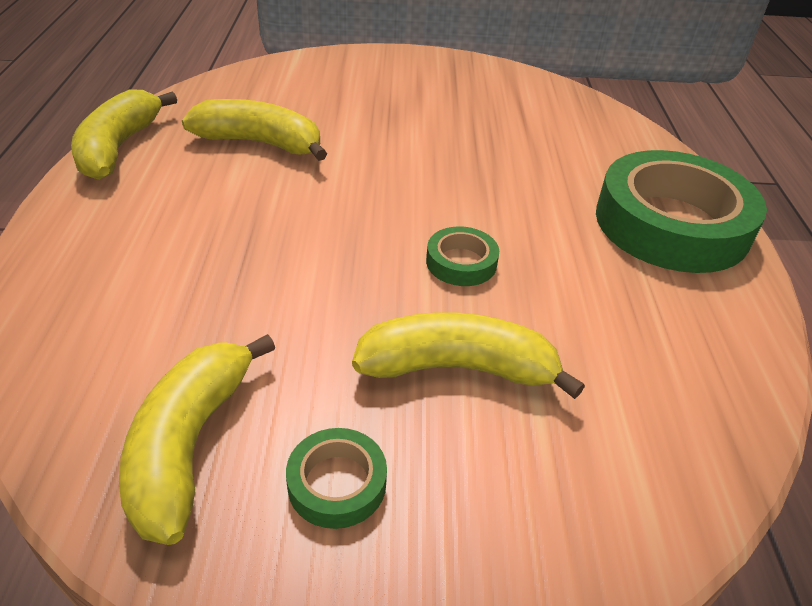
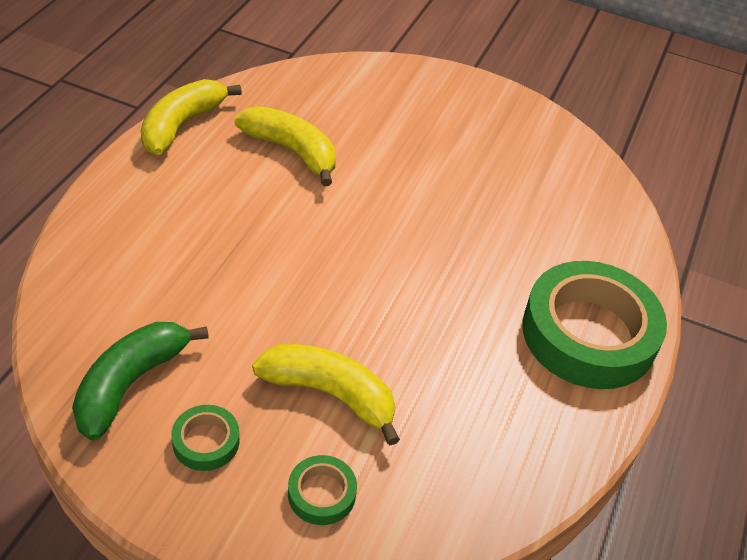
camera: 20 degrees right, 5 degrees up
yellow banana [119,334,275,545] -> green banana [72,322,209,441]
green tape [426,226,499,286] -> green tape moved to [288,455,357,525]

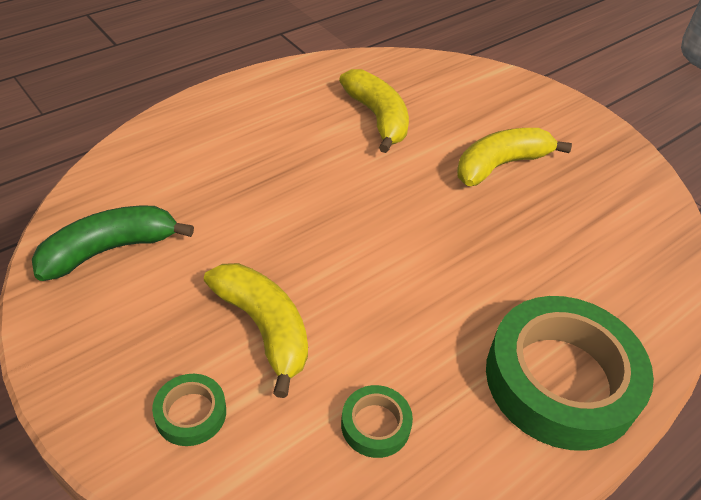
camera: 30 degrees right, 0 degrees up
yellow banana [141,79,242,155] -> yellow banana moved to [457,128,572,186]
green tape [171,405,240,471] -> green tape moved to [341,385,413,458]

